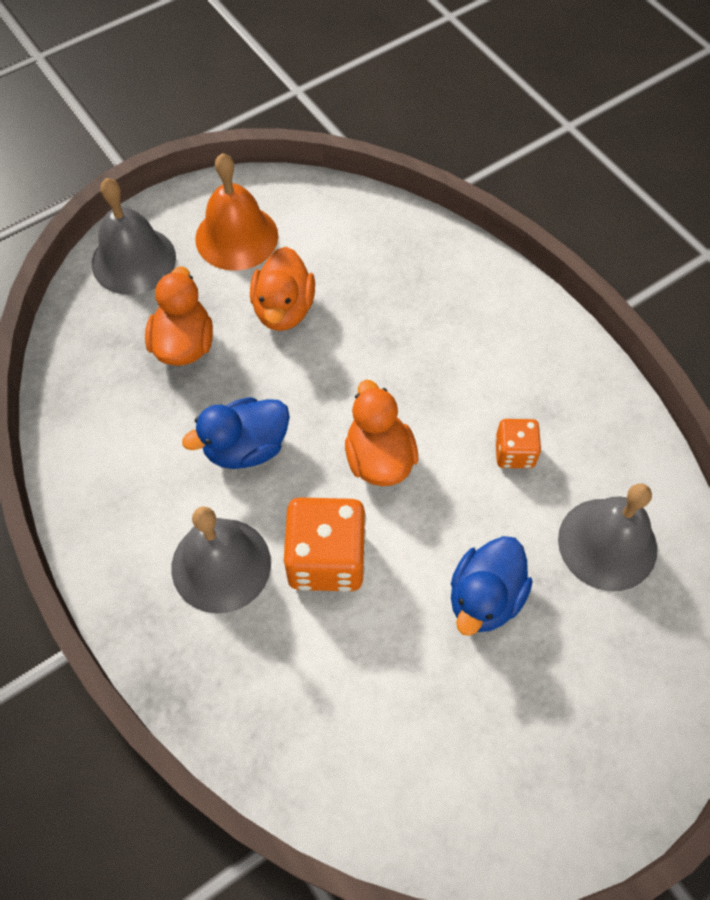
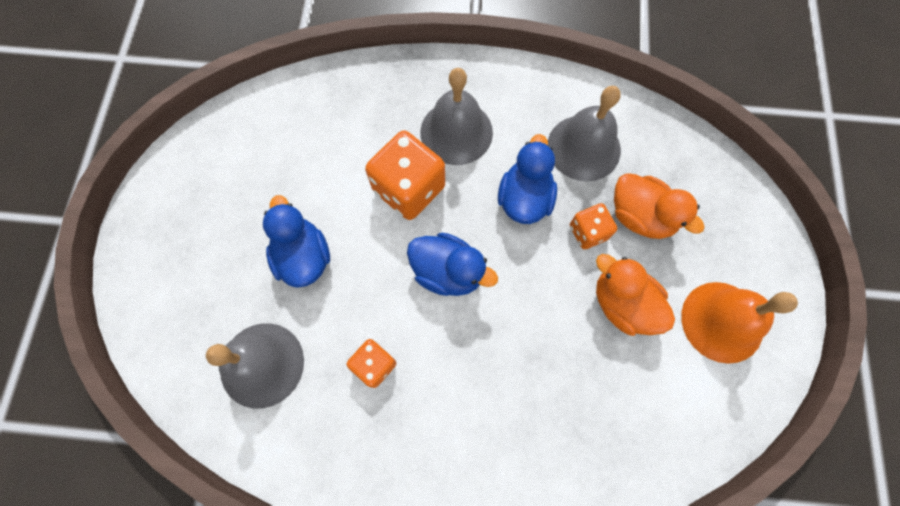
camera: 130 degrees right, 10 degrees up
grey bell [92,178,176,295] -> grey bell moved to [548,86,621,181]
orange duck [345,380,418,486] -> blue duck [407,233,498,296]
none -> orange dice [570,203,617,249]

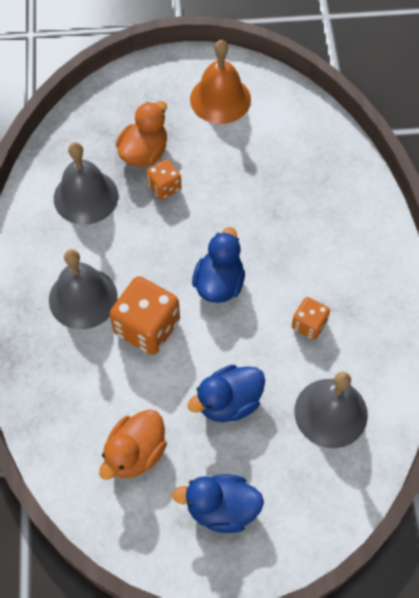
camera: 100 degrees left, 10 degrees down
blue duck [498,134,557,224] -> blue duck moved to [172,474,264,533]
orange duck [596,254,675,336] -> orange duck moved to [99,409,167,480]

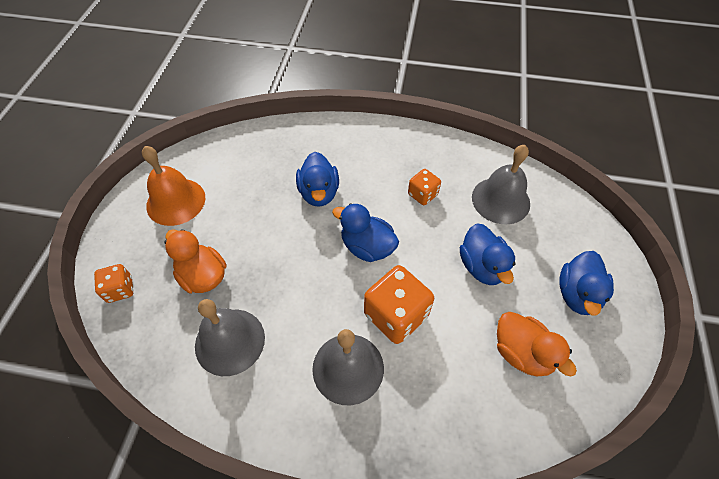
camera: 75 degrees left, 5 degrees down
orange dice [146,159,181,200] -> orange dice moved to [94,264,133,303]
none -> blue duck [296,152,339,207]

